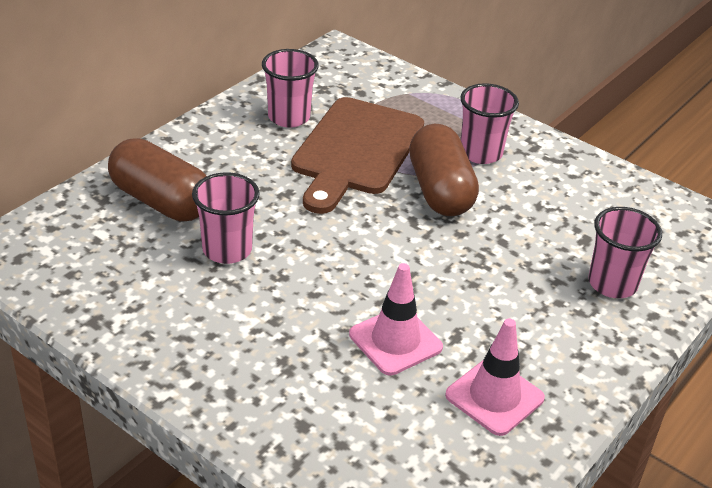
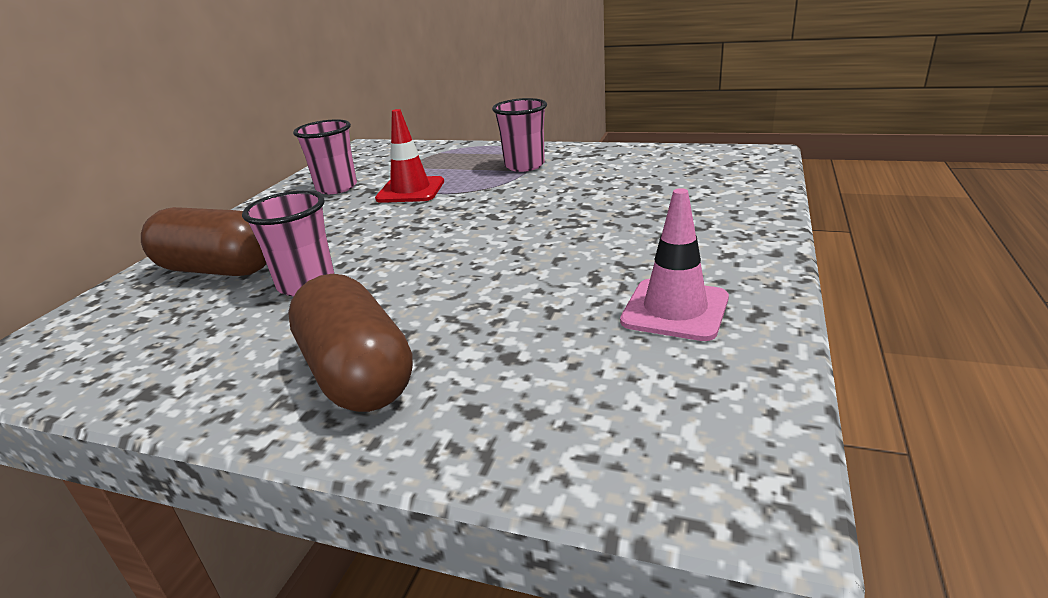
camera: 15 degrees left, 10 degrees down
brown cutting board [291,97,424,214] -> red traffic cone [375,109,444,203]
pink traffic cone [349,263,443,375] -> none
brown capsule [409,124,479,216] -> brown capsule moved to [288,274,413,412]
pink cup [589,207,662,298] -> none

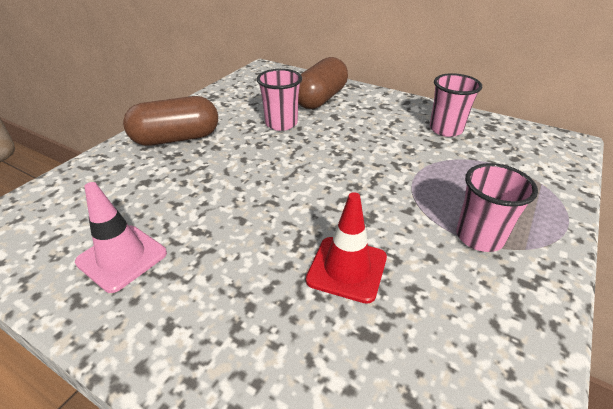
camera: 100 degrees right, 10 degrees up
red traffic cone [375,109,444,203] -> red traffic cone moved to [306,192,387,304]

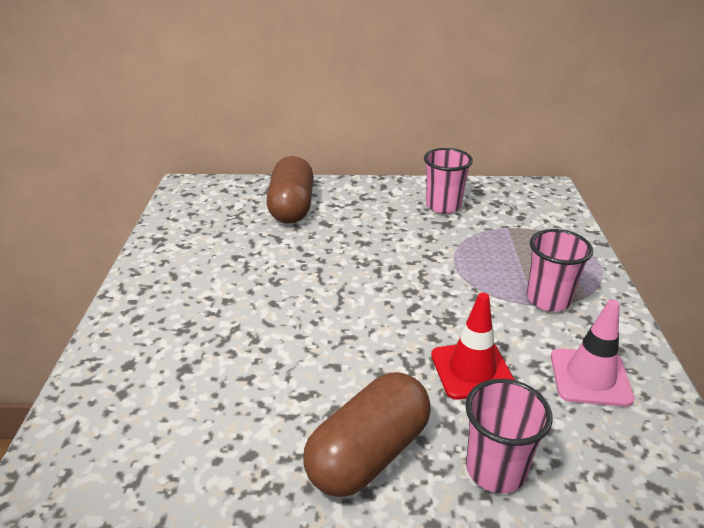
camera: 30 degrees left, 5 degrees down
pink traffic cone [75,182,167,293] -> pink traffic cone moved to [551,299,634,407]
brown capsule [123,96,218,146] -> brown capsule moved to [303,372,431,497]
pink cup [257,69,302,131] -> pink cup moved to [465,379,553,493]

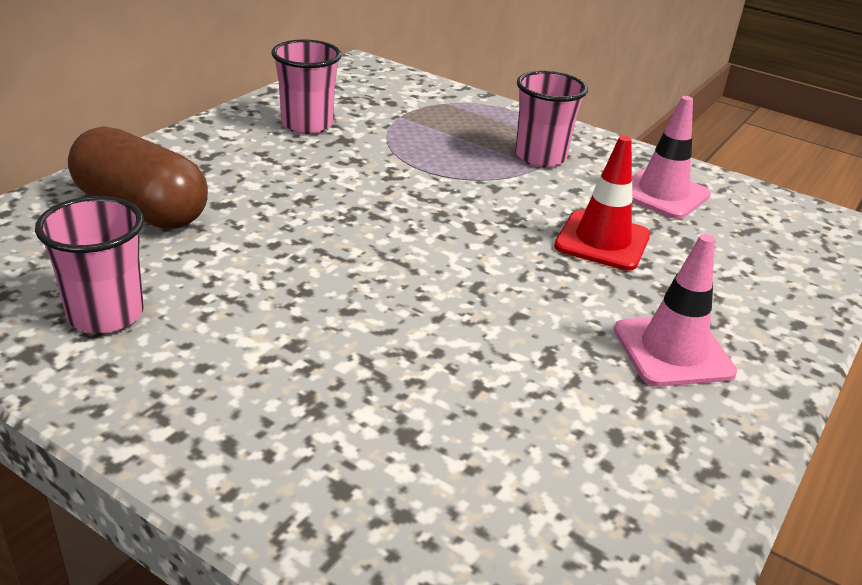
camera: 60 degrees left, 0 degrees up
brown capsule [303,372,431,497] -> pink traffic cone [614,234,737,387]
pink cup [465,379,553,493] -> pink cup moved to [35,196,144,334]

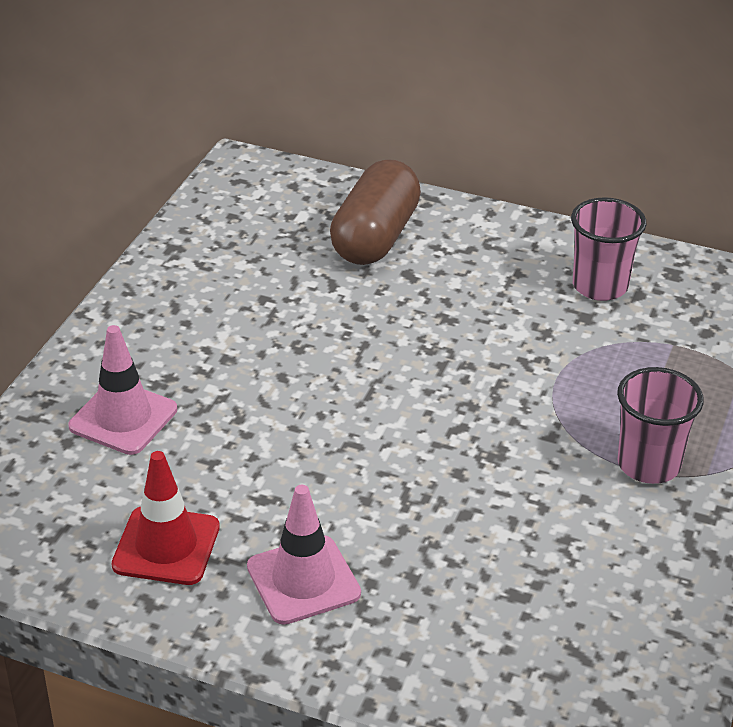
camera: 80 degrees right, 5 degrees up
pink cup [35,196,144,334] -> none
red traffic cone [554,136,650,271] -> red traffic cone moved to [112,451,220,585]
pink traffic cone [632,96,711,219] -> pink traffic cone moved to [68,325,177,455]

